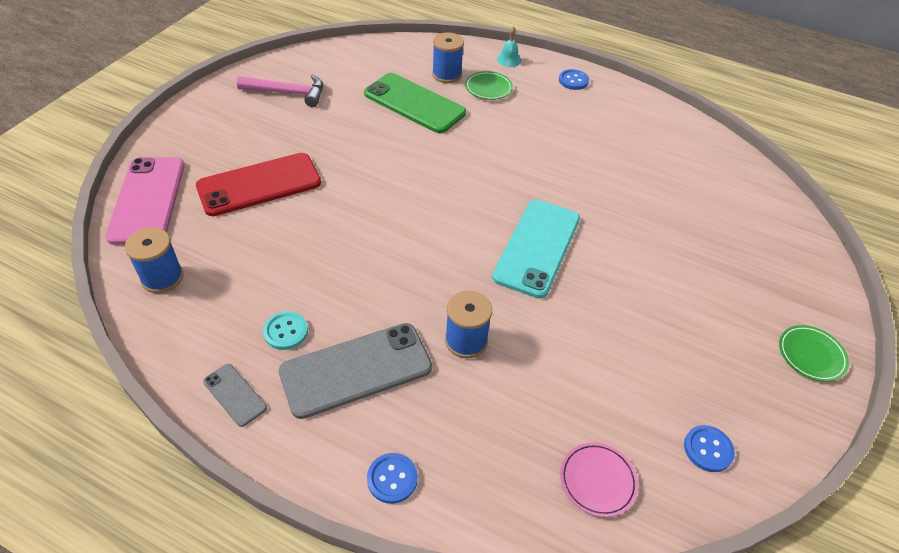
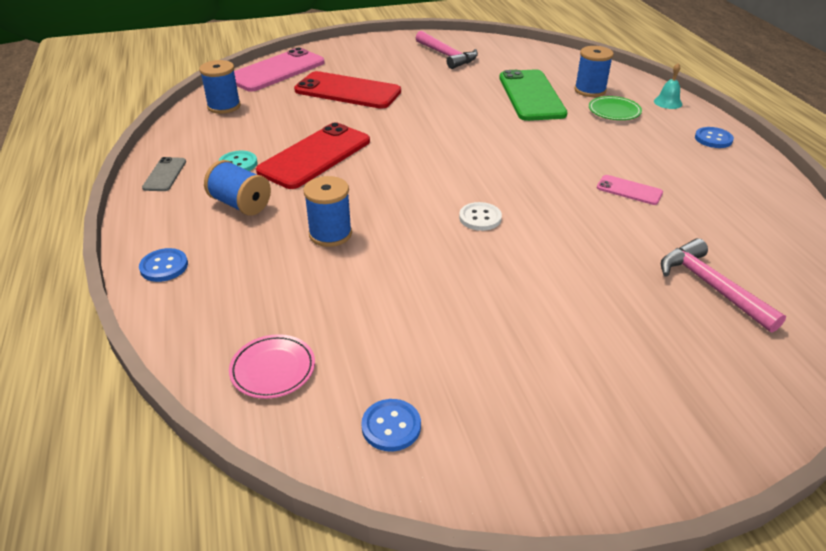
camera: 50 degrees right, 10 degrees down
grey phone [279,323,432,419] -> blue spool [204,160,271,216]
turquoise phone [492,200,580,298] -> white button [459,202,502,231]
green plate [779,325,849,382] -> none
none -> red phone [256,122,370,189]
none -> pink phone [597,175,663,205]
none -> pink hammer [661,238,786,333]

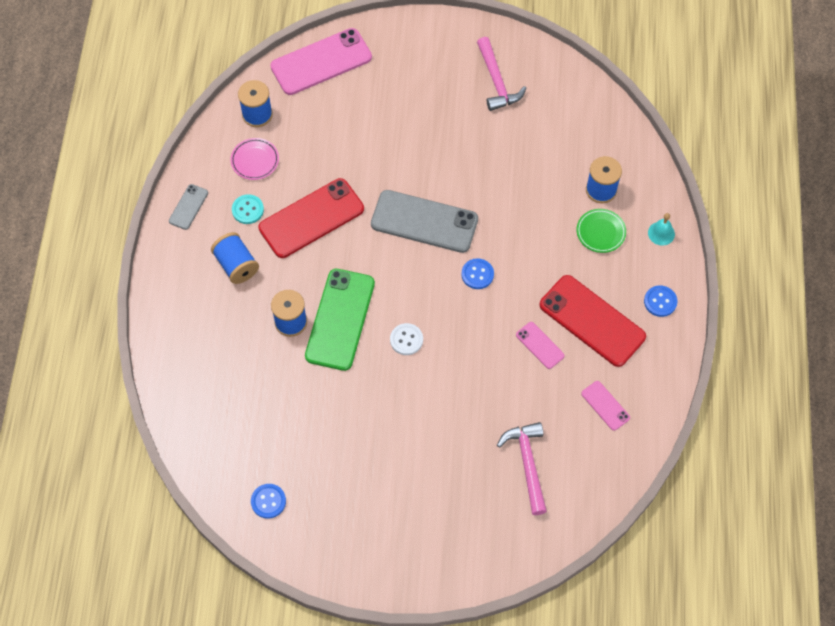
camera: 20 degrees right, 25 degrees up
blue button [139,248,188,282] -> blue button moved to [461,258,494,289]
pink plate [229,334,315,399] -> pink plate moved to [230,138,279,180]
red phone [294,71,401,109] -> red phone moved to [539,275,646,367]
green phone [499,70,567,121] -> green phone moved to [305,269,375,371]
none -> grey phone [371,190,478,253]
none -> pink phone [581,381,630,431]

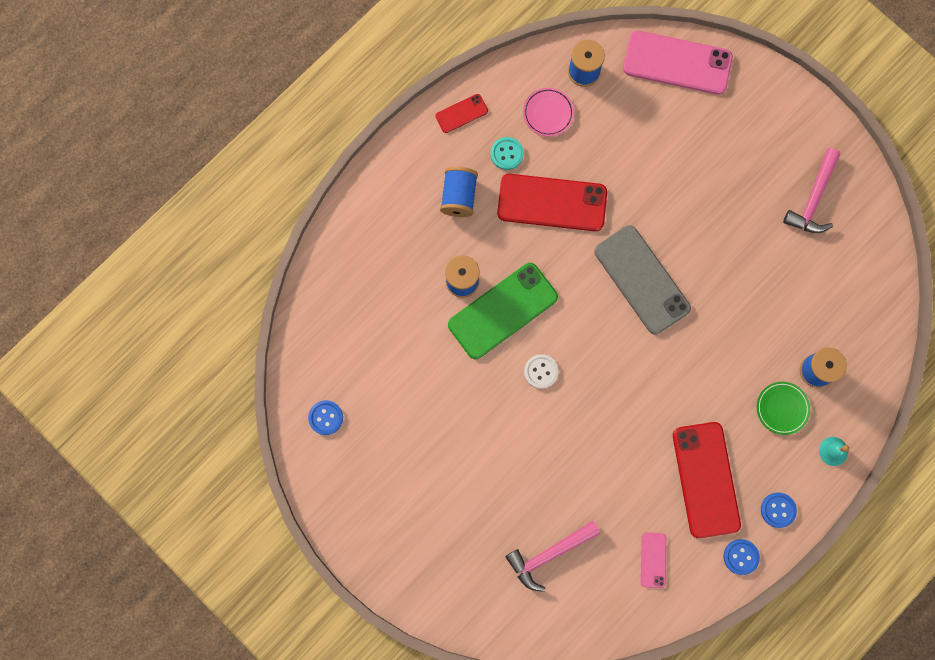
camera: 40 degrees right, 15 degrees up
grey phone [169,184,208,230] -> red phone [435,94,488,133]
blue button [461,258,494,289] -> blue button moved to [724,539,760,575]
pink hammer [497,422,547,515] -> pink hammer turned 150 degrees counterclockwise [505,521,600,592]
pink phone [516,322,565,369] -> none

